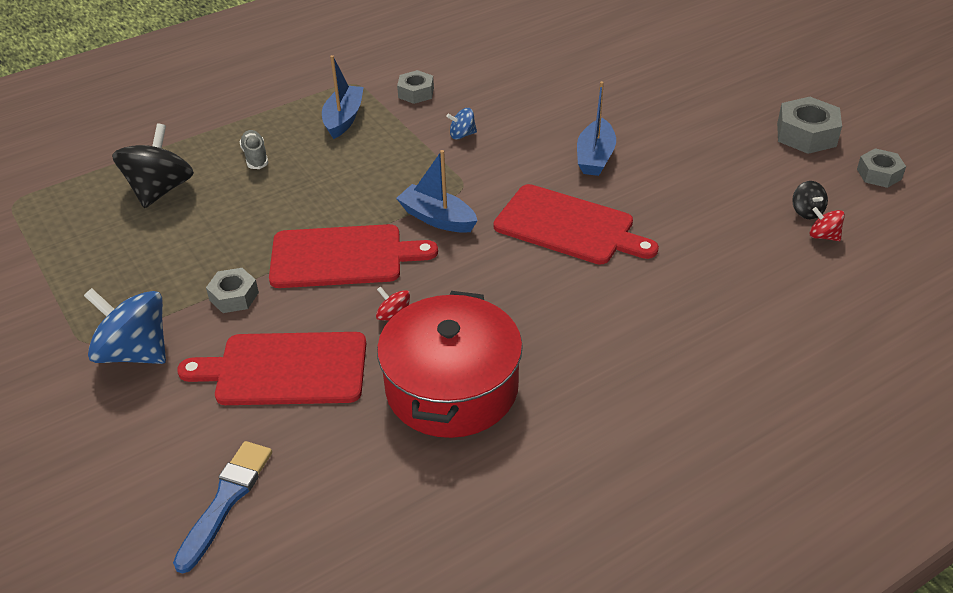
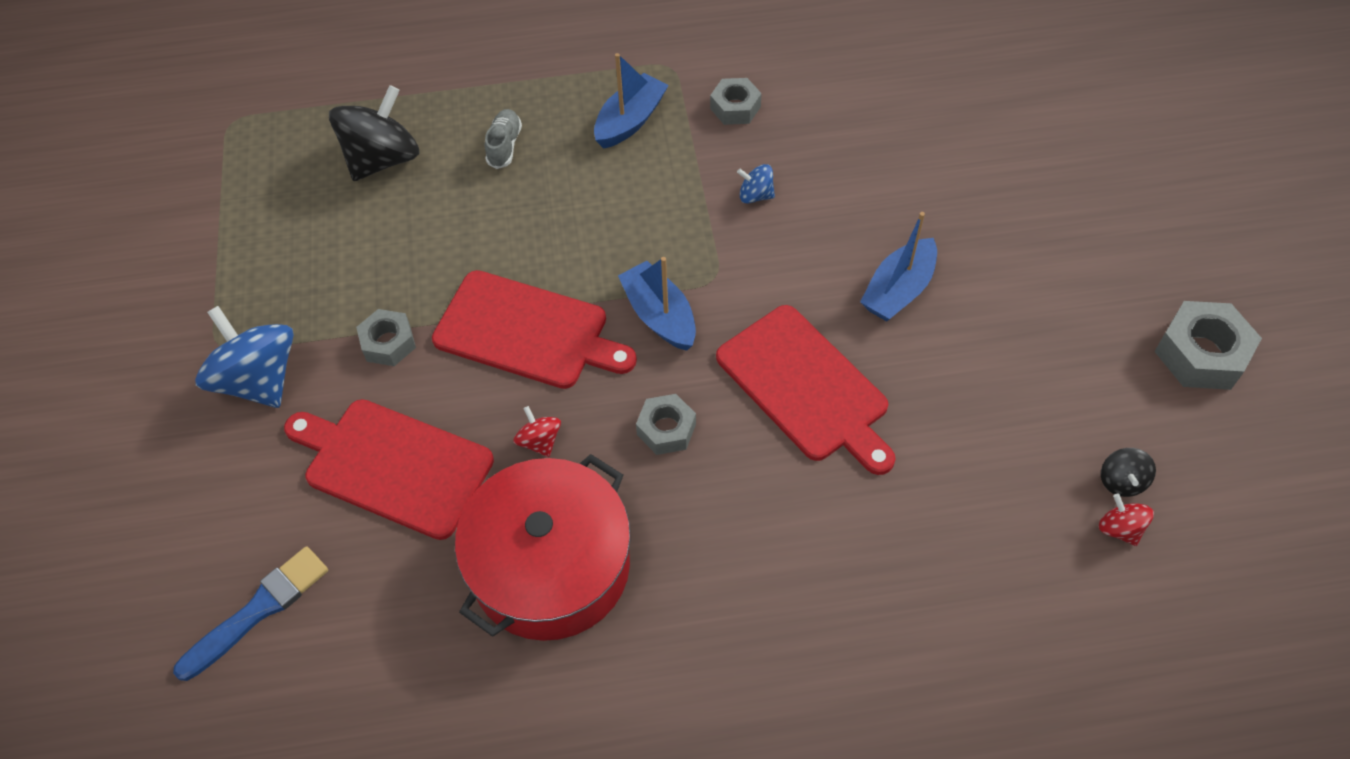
camera: 25 degrees right, 15 degrees up
grey nut [857,148,906,188] -> grey nut moved to [636,394,696,455]

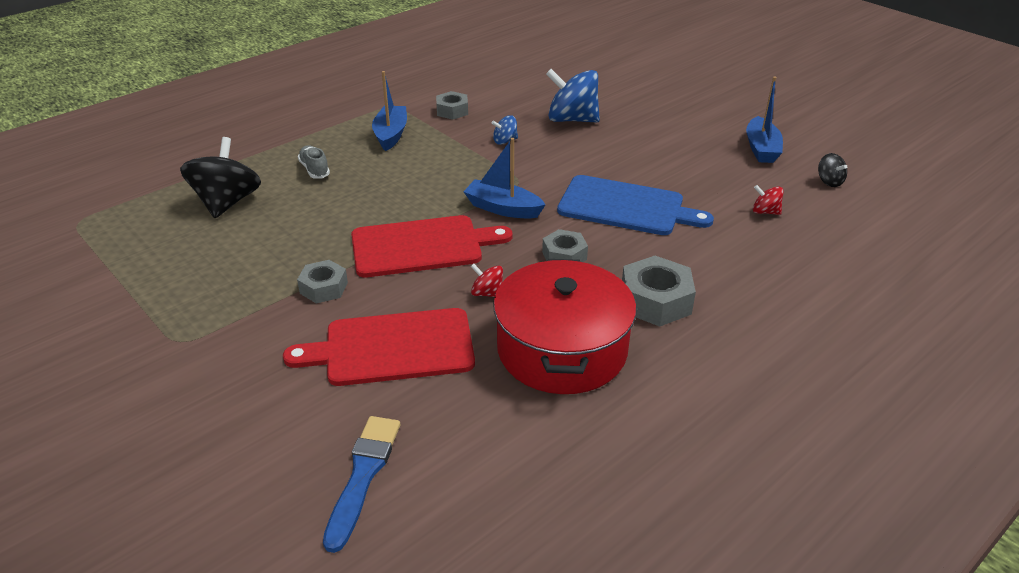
camera: 35 degrees left, 20 degrees down
blue spinning top [195,306,294,408] -> blue spinning top moved to [546,69,600,122]
red cutting board [716,305,896,475] -> blue cutting board [557,175,714,235]
blue boat [860,212,937,321] -> blue boat moved to [746,76,783,163]
red spinning top [1099,494,1154,546] -> red spinning top moved to [753,185,784,215]
grey nut [1154,301,1262,390] -> grey nut moved to [622,256,696,327]

